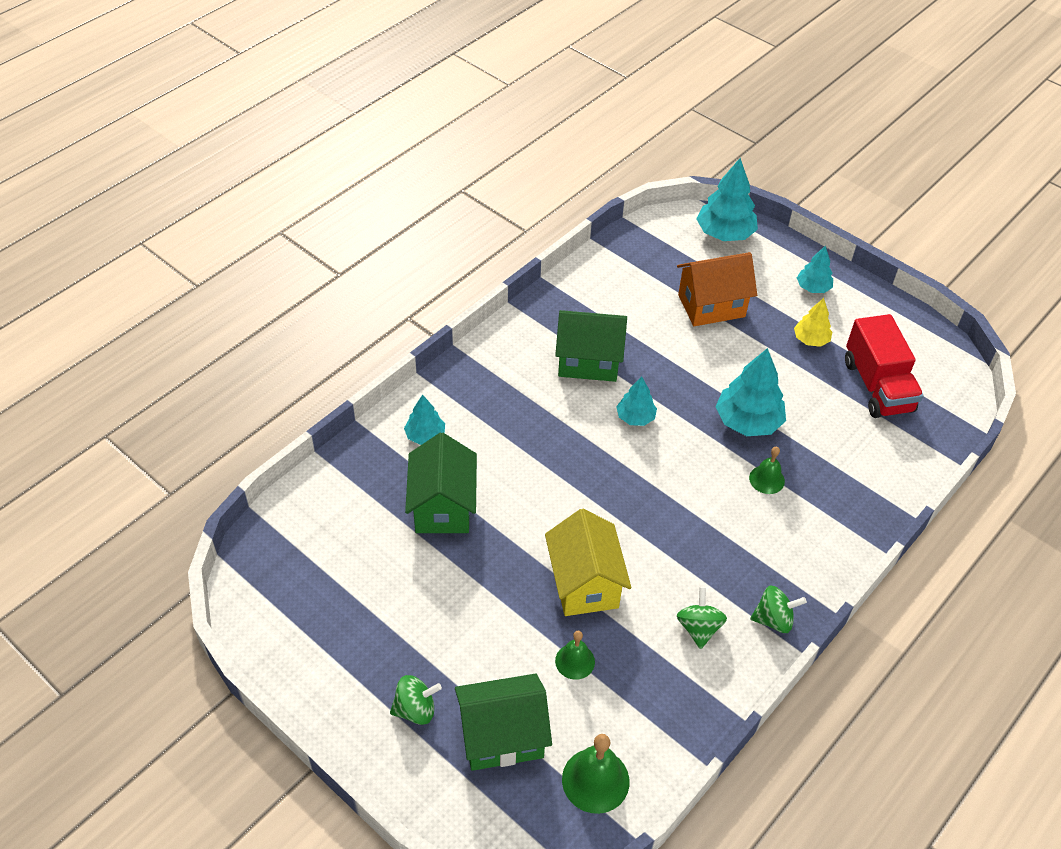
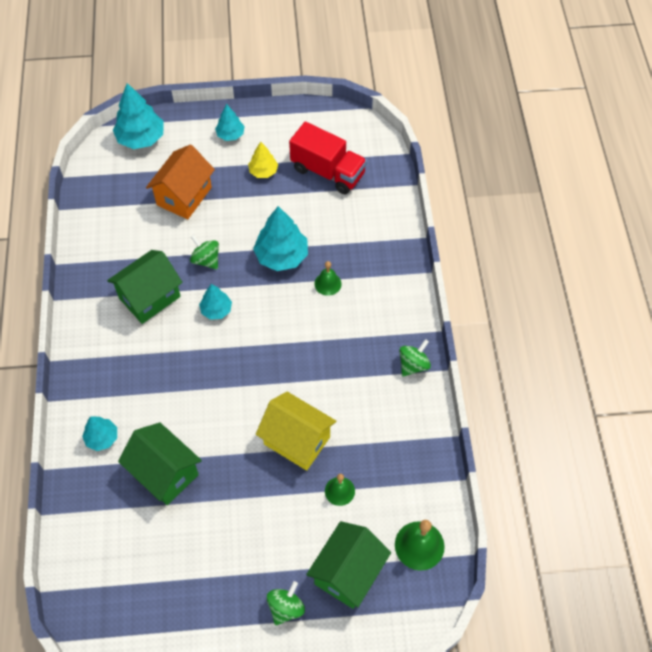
camera: 45 degrees left, 10 degrees up
green spinning top [677,587,727,649] -> green spinning top moved to [190,235,219,270]

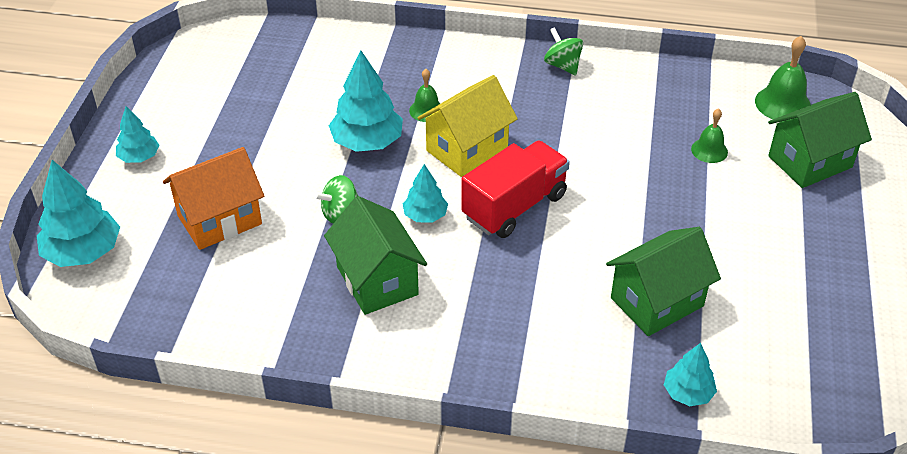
camera: 75 degrees left, 15 degrees down
turquoise tree [82,416,117,451] -> turquoise tree moved to [664,343,717,406]
orange house [146,144,215,219] -> orange house turned 75 degrees counterclockwise [163,147,264,250]
yellow tree [248,142,278,178] -> none
yellow house [256,392,336,471] -> yellow house moved to [418,75,518,177]
green spinning top [267,581,305,626] -> none
red truck [289,122,367,194] -> red truck moved to [461,141,570,238]
green house [306,521,391,609] -> green house turned 75 degrees counterclockwise [768,92,872,188]

